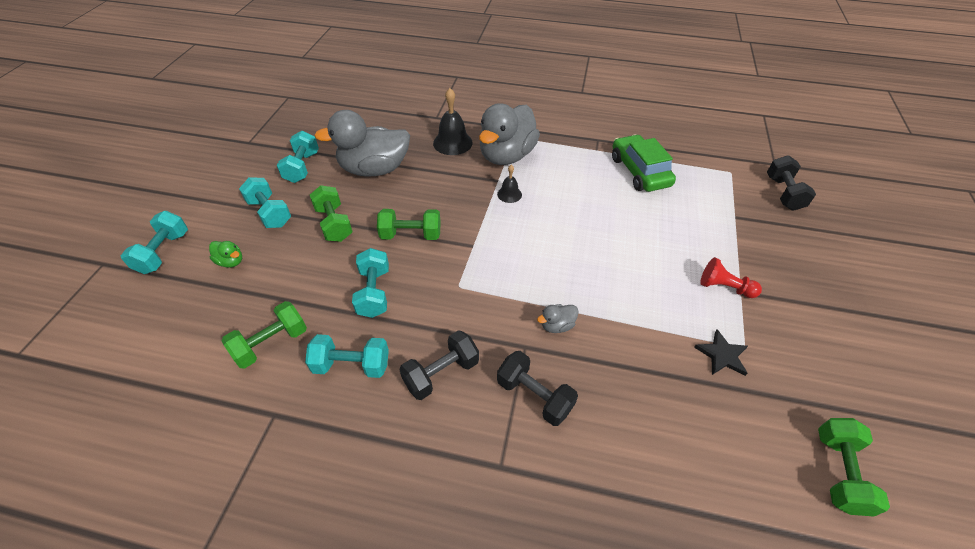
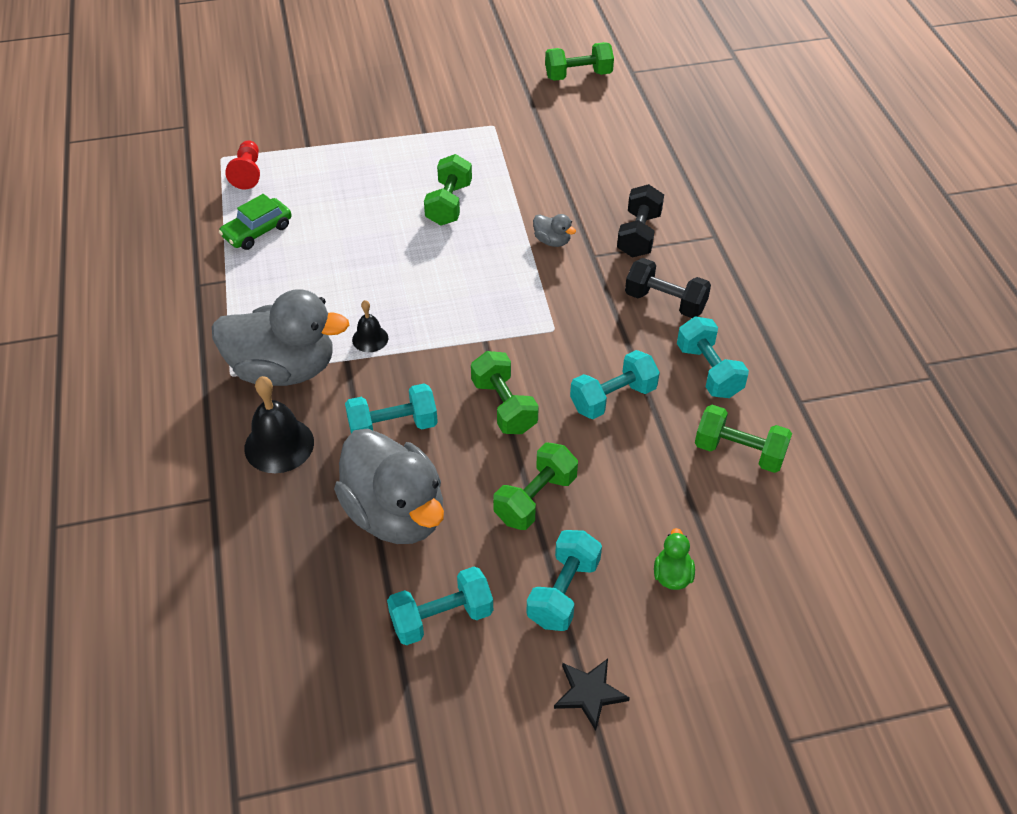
camera: 115 degrees left, 0 degrees up
turquoise dumbbell [121,211,188,274] -> turquoise dumbbell moved to [345,383,438,433]
green car [612,134,676,192] -> green car [219,194,291,250], size x0.66
black star [694,330,748,376] -> black star moved to [554,659,630,731]
red pawn [700,257,762,298] -> red pawn moved to [225,140,260,189]
black dumbbell [767,155,816,211] -> none
none -> green dumbbell [424,154,472,226]

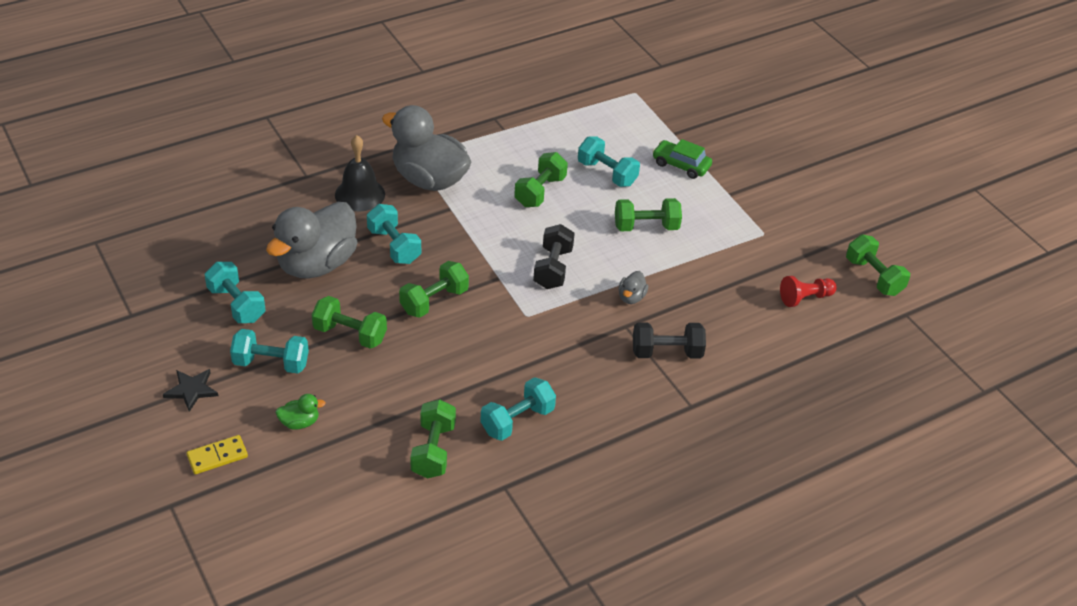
camera: 70 degrees right, 5 degrees down
grey duck [212,289,349,386] -> grey duck turned 135 degrees clockwise [382,105,471,191]
green car [219,194,291,250] -> green car moved to [652,139,712,179]
red pawn [225,140,260,189] -> red pawn moved to [780,276,837,307]
black bell [352,300,388,352] -> none
turquoise dumbbell [570,350,660,419] -> turquoise dumbbell moved to [578,136,640,187]
black dumbbell [625,258,711,318] -> black dumbbell moved to [533,224,575,289]
none -> yellow domino [186,435,248,474]
none -> green dumbbell [514,152,568,207]

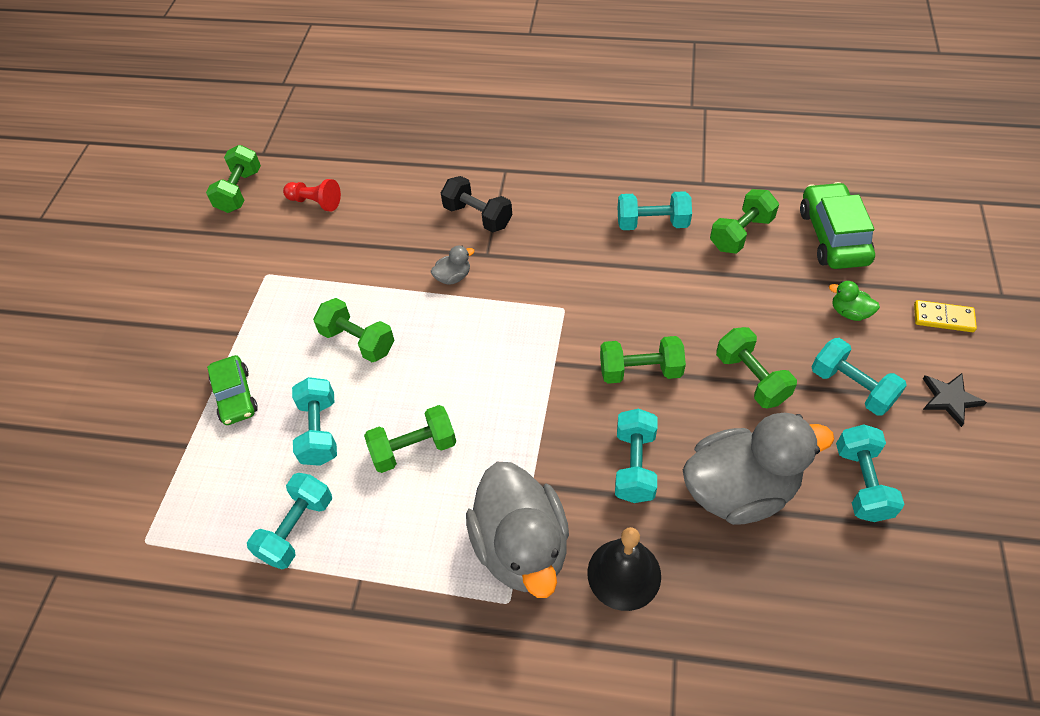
camera: 135 degrees left, 10 degrees up
black dumbbell [533,224,575,289] -> none
none -> turquoise dumbbell [247,473,332,569]
none -> green car [800,182,875,269]

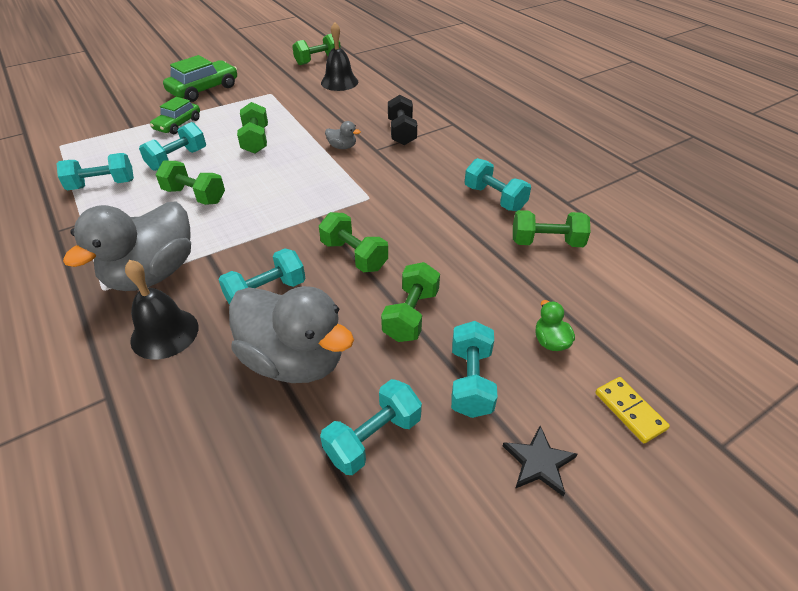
camera: 45 degrees right, 10 degrees down
red pawn [283,179,341,211] -> black bell [321,22,358,91]
green car [800,182,875,269] -> green car moved to [163,55,237,102]

